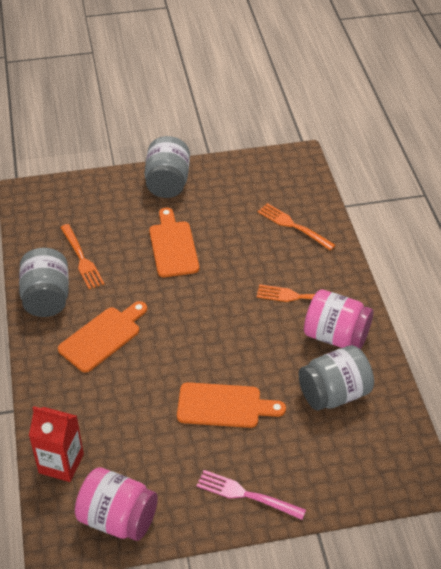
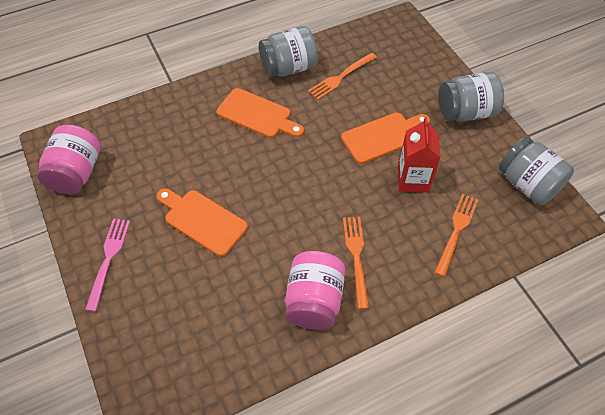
camera: 75 degrees right, 10 degrees up
red carton [29,406,84,482] -> red carton moved to [398,117,441,193]
orange cutting board [177,382,286,428] -> orange cutting board turned 135 degrees clockwise [156,189,248,257]
grey jar [298,345,374,411] -> grey jar moved to [499,137,574,205]

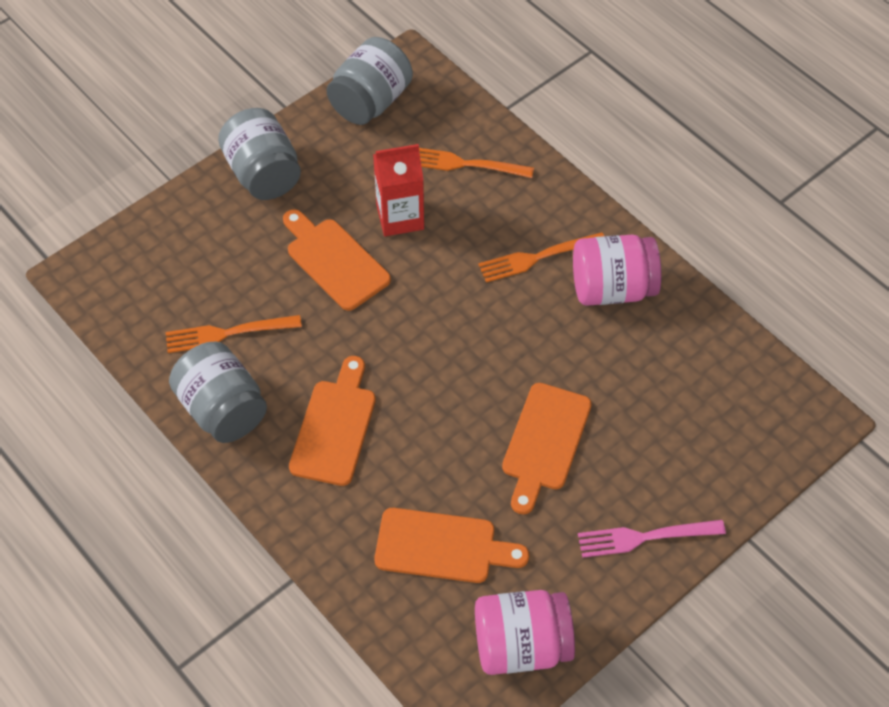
camera: 105 degrees left, 0 degrees up
orange fork [308,53,377,100] -> orange fork turned 135 degrees clockwise [166,315,302,353]
none -> orange cutting board [374,508,529,583]

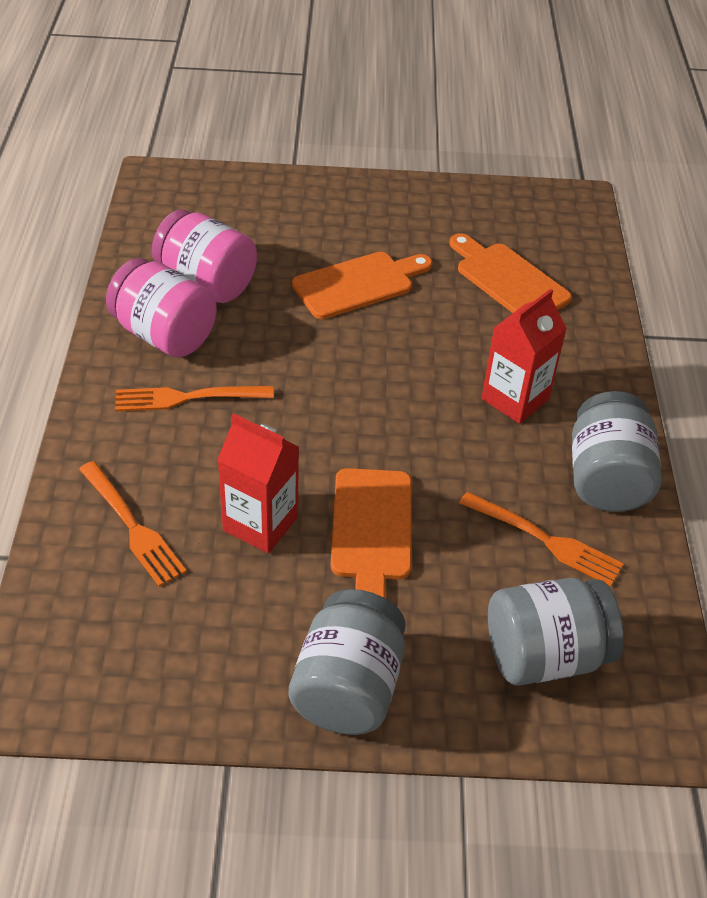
camera: 140 degrees left, 10 degrees down
orange cutting board [289,356,376,486] -> red carton [482,289,567,424]
grey jar [327,37,413,125] -> grey jar moved to [488,578,624,686]
pink jar [475,590,575,675] -> pink jar moved to [152,210,257,303]
orange fork [478,232,604,283] -> orange fork turned 150 degrees clockwise [115,386,274,411]
pink fork [578,520,726,558] -> none

